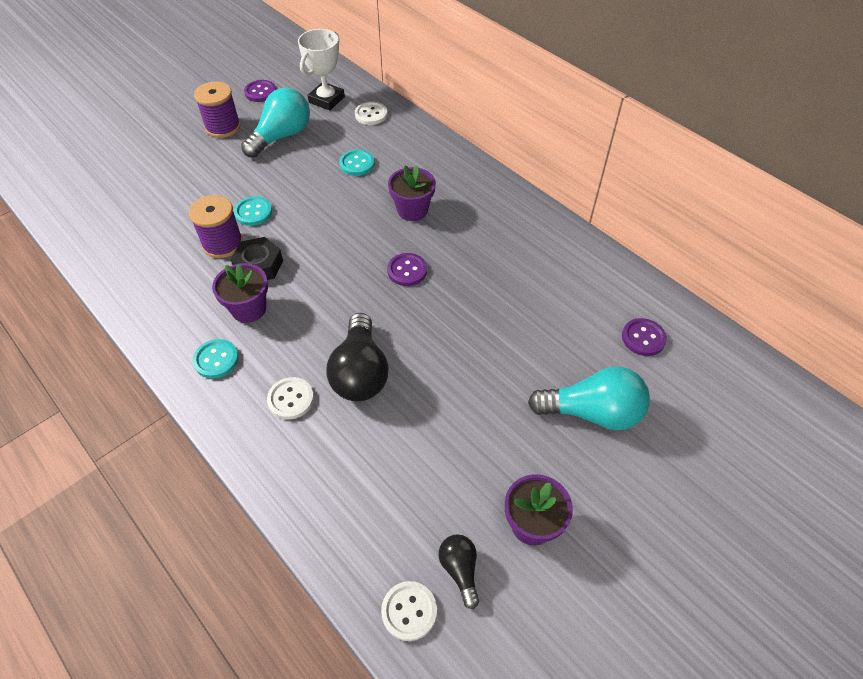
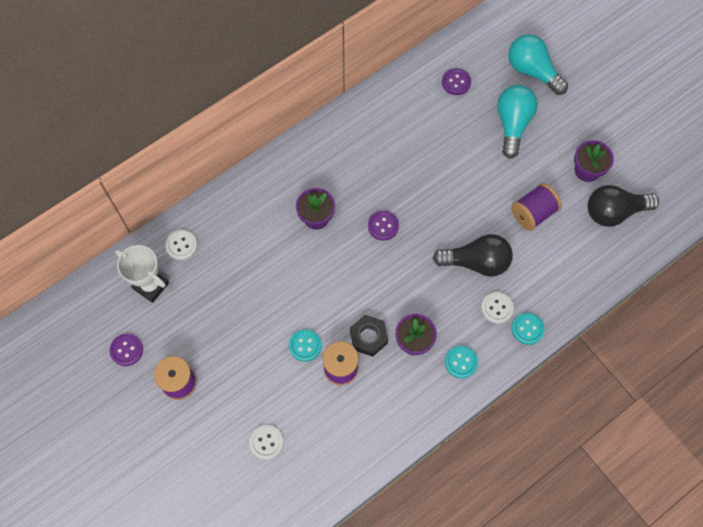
camera: 85 degrees left, 15 degrees up
turquoise light bulb [241,88,310,158] -> turquoise light bulb moved to [508,34,568,95]
turquoise button [339,149,375,176] -> turquoise button moved to [511,313,545,345]
white button [381,581,437,641] -> white button moved to [249,425,284,460]
black light bulb [439,534,479,609] -> black light bulb [588,185,659,227], size x1.88
none -> purple spool [511,183,562,231]

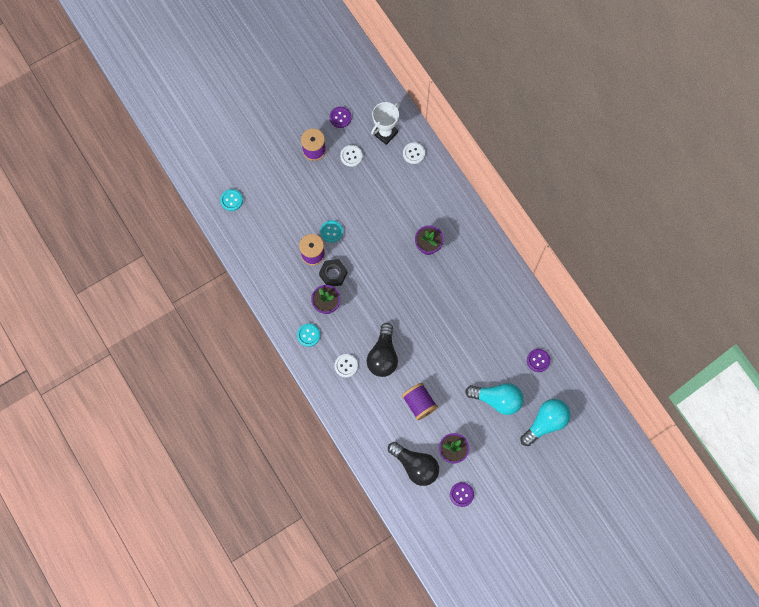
camera: 95 degrees right, 5 degrees up
white button [249,425,284,460] -> white button moved to [340,145,363,167]
purple button [368,210,399,241] -> purple button moved to [450,482,474,507]
turquoise button [511,313,545,345] -> turquoise button moved to [220,189,243,211]
black light bulb [588,185,659,227] -> black light bulb turned 135 degrees clockwise [388,442,439,486]

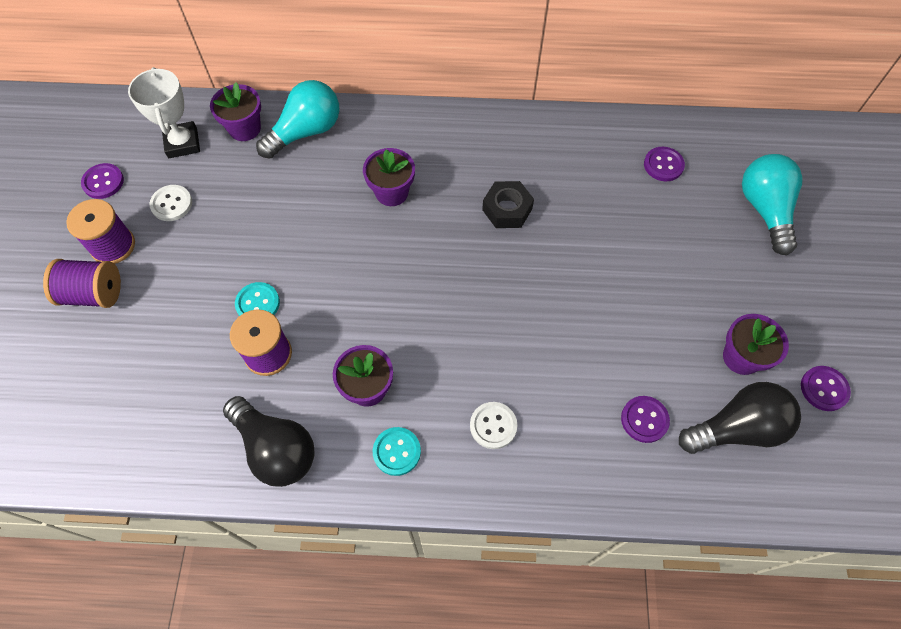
camera: 55 degrees left, 10 degrees down
turquoise button [220,189,243,211] -> none
black nut [319,259,347,286] -> black nut moved to [482,181,534,228]
black light bulb [366,323,398,377] -> black light bulb moved to [223,396,315,487]
purple spool [402,383,438,420] -> purple spool moved to [43,259,121,308]
white button [403,142,425,164] -> purple flower pot [210,82,261,141]
turquoise light bulb [465,383,524,415] -> turquoise light bulb moved to [256,80,339,159]
none -> purple button [621,396,670,443]

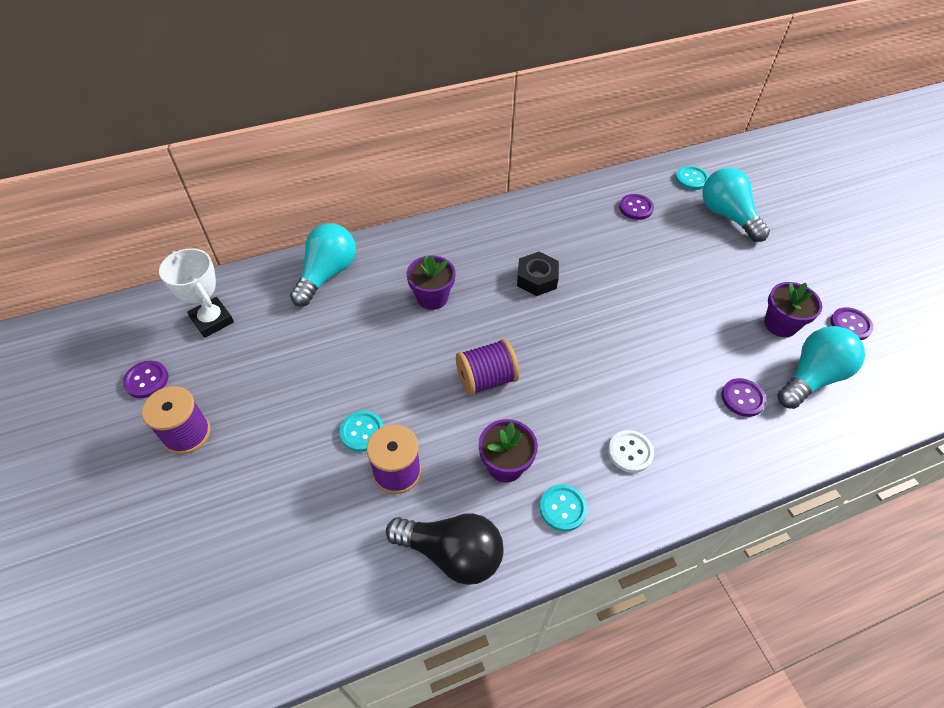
camera: 25 degrees left, 10 degrees down
purple spool [43,259,121,308] -> purple spool moved to [456,339,519,396]
white button [149,185,192,221] -> none
purple flower pot [210,82,261,141] -> none
black light bulb [679,382,801,454] -> turquoise light bulb [777,326,865,409]
none -> turquoise button [675,166,709,190]

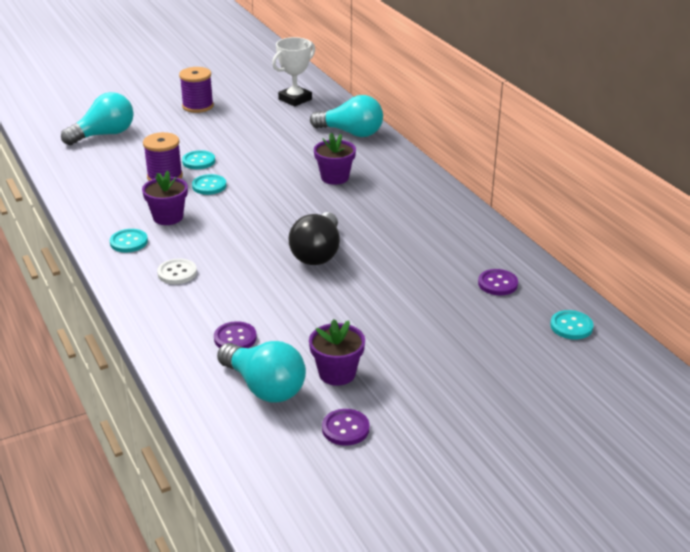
camera: 85 degrees right, 20 degrees down
purple button [123,361,168,398] -> none
black light bulb [386,513,504,585] -> black light bulb moved to [288,212,340,265]
purple spool [456,339,519,396] -> none
black nut [517,252,559,296] -> none
turquoise light bulb [703,168,770,242] -> turquoise light bulb moved to [61,92,134,145]
none -> turquoise button [192,174,226,195]

